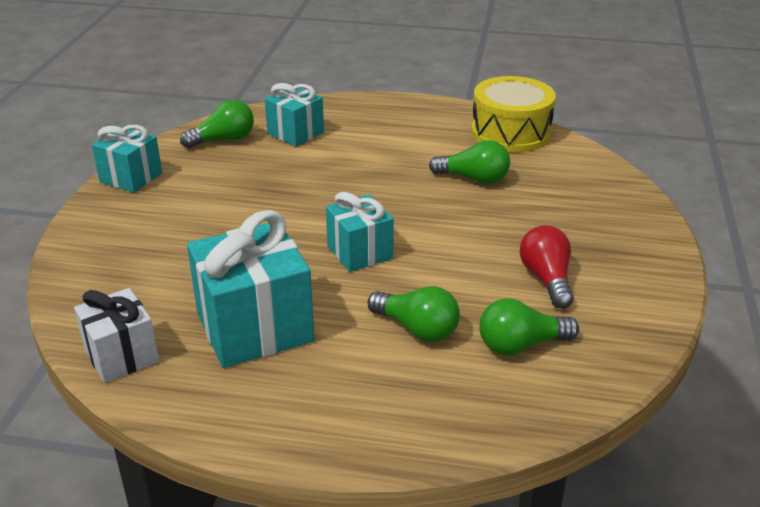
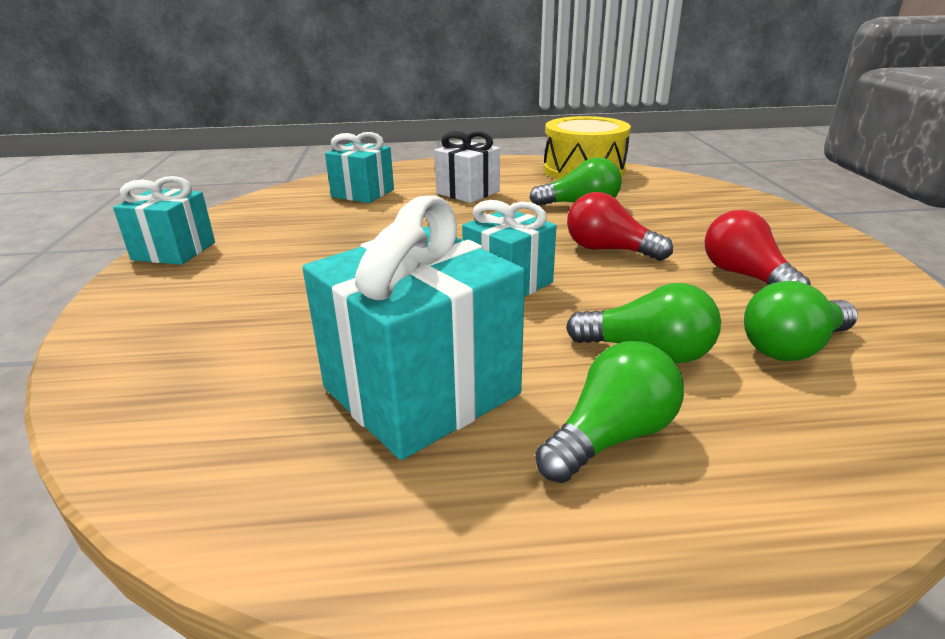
camera: 15 degrees left, 5 degrees down
white gift [74,288,159,383] -> white gift moved to [434,131,500,203]
green light bulb [180,100,254,148] -> green light bulb moved to [535,341,684,483]
none -> red light bulb [567,192,673,261]

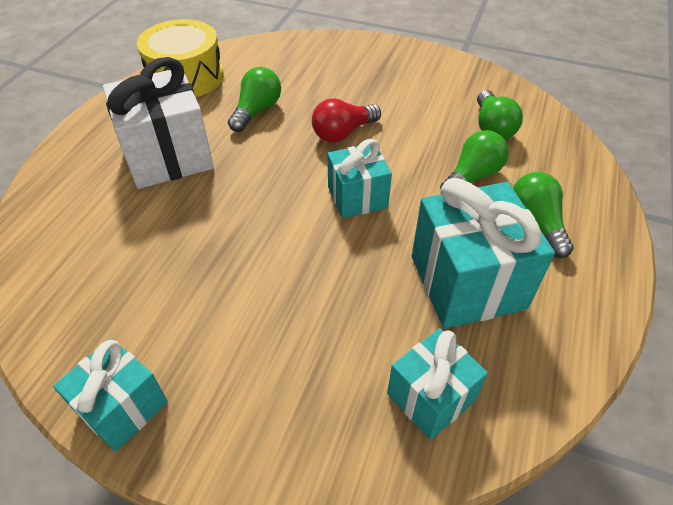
camera: 65 degrees left, 20 degrees up
turquoise gift [325,132,394,203] -> turquoise gift moved to [387,328,488,440]
white gift [434,131,500,203] -> white gift [103,57,214,189], size x1.66
red light bulb [705,210,811,285] -> none

